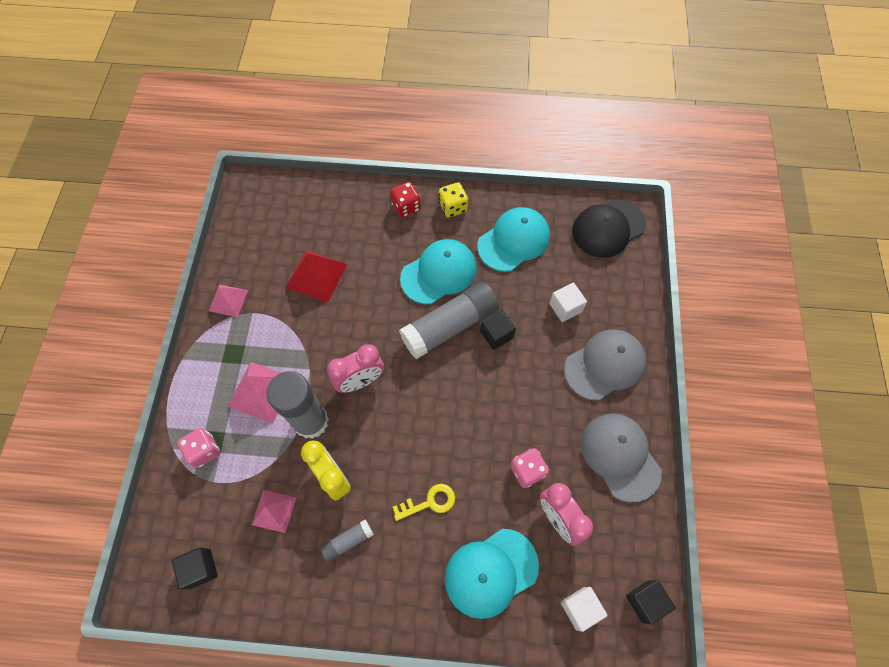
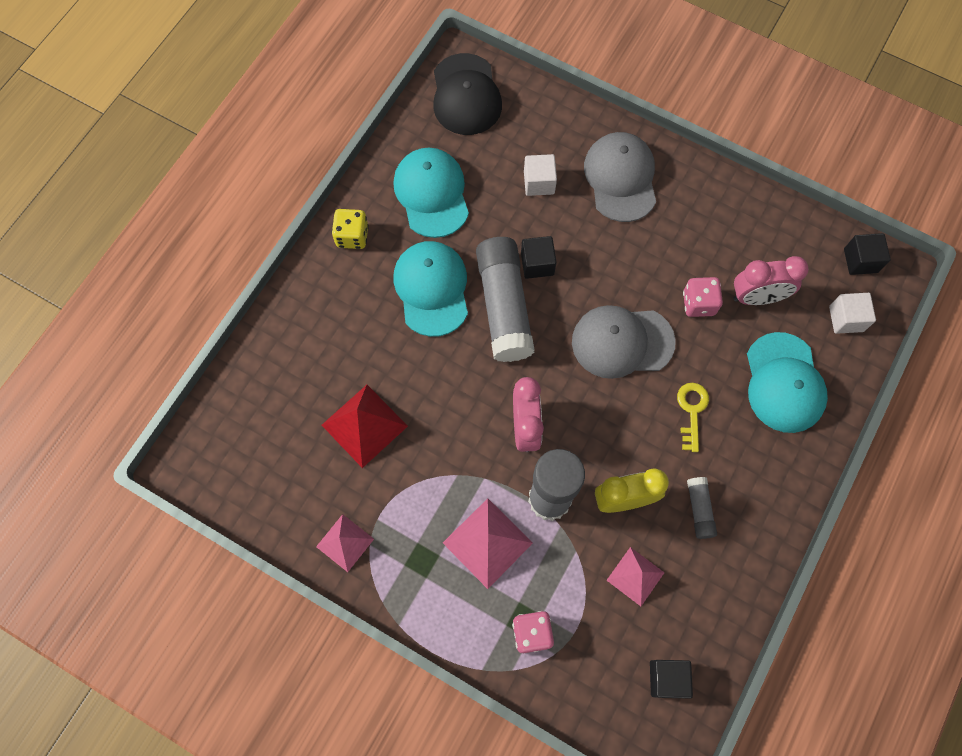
camera: 65 degrees left, 5 degrees up
red dice [390,182,421,218] -> none
grey cap [581,413,662,503] -> grey cap moved to [572,305,676,379]

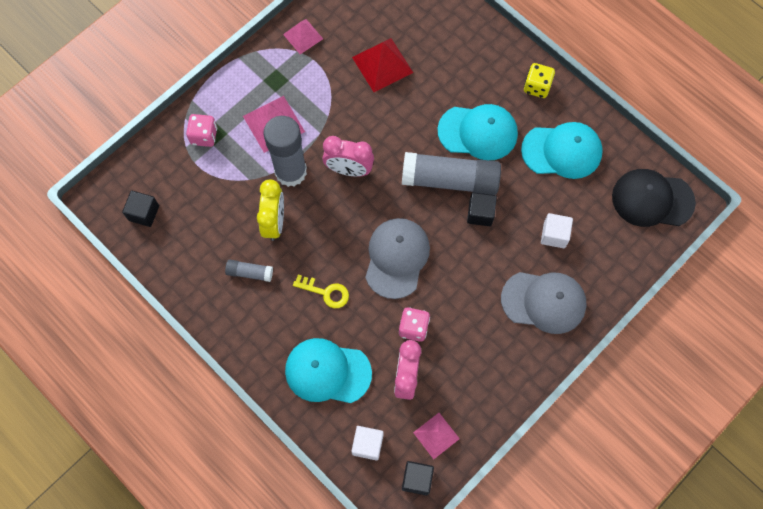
camera: 105 degrees right, 0 degrees up
pink pyramid [607,547,665,606] -> pink pyramid moved to [413,413,460,459]

